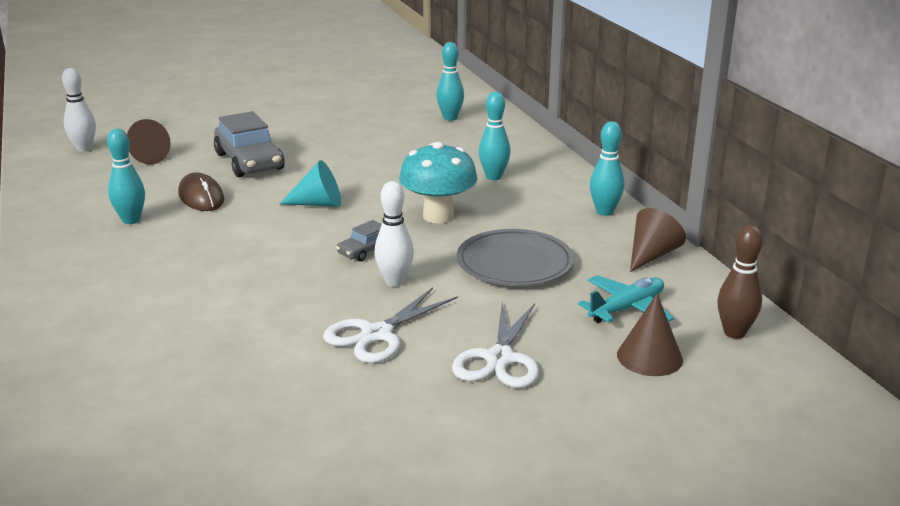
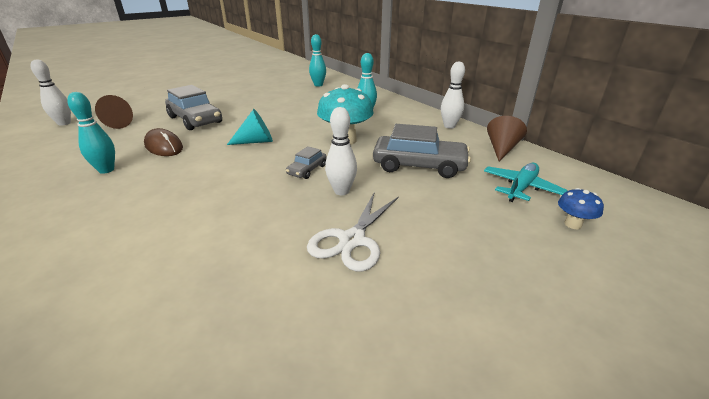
camera: 15 degrees left, 5 degrees up
white scissors [452,302,539,388] -> none
grey plate [457,229,574,286] -> grey car [373,124,471,178]
turquoise bowling pin [590,121,624,216] -> white bowling pin [441,61,465,129]
brown cone [617,294,683,376] -> blue mushroom [558,188,604,229]
brown bowling pin [717,225,763,339] -> none

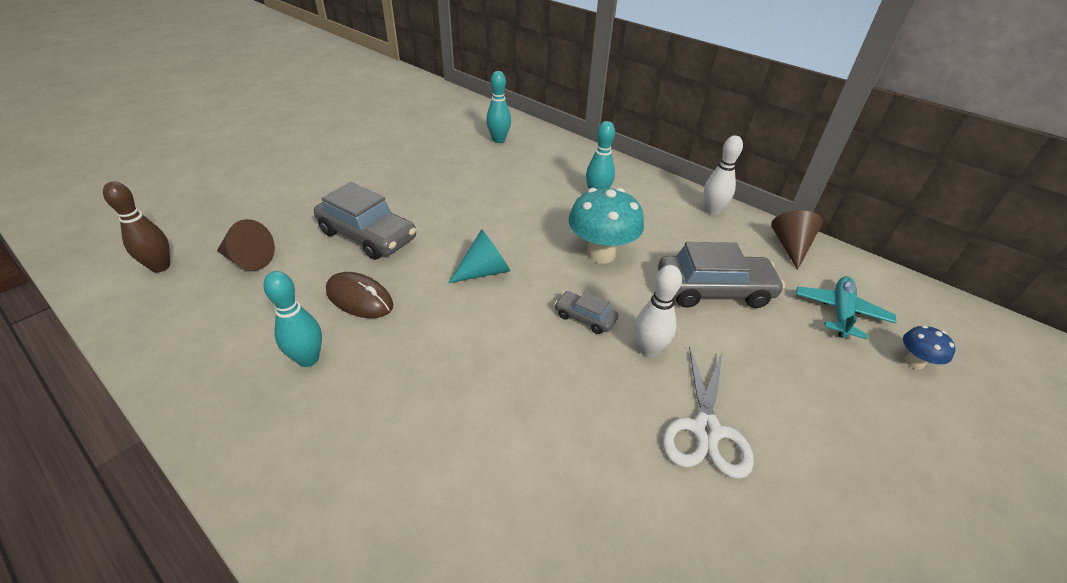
camera: 15 degrees left, 10 degrees up
white bowling pin [30,60,71,126] -> brown bowling pin [103,182,170,272]
grey car [286,146,327,179] -> grey car turned 105 degrees clockwise [555,291,618,334]

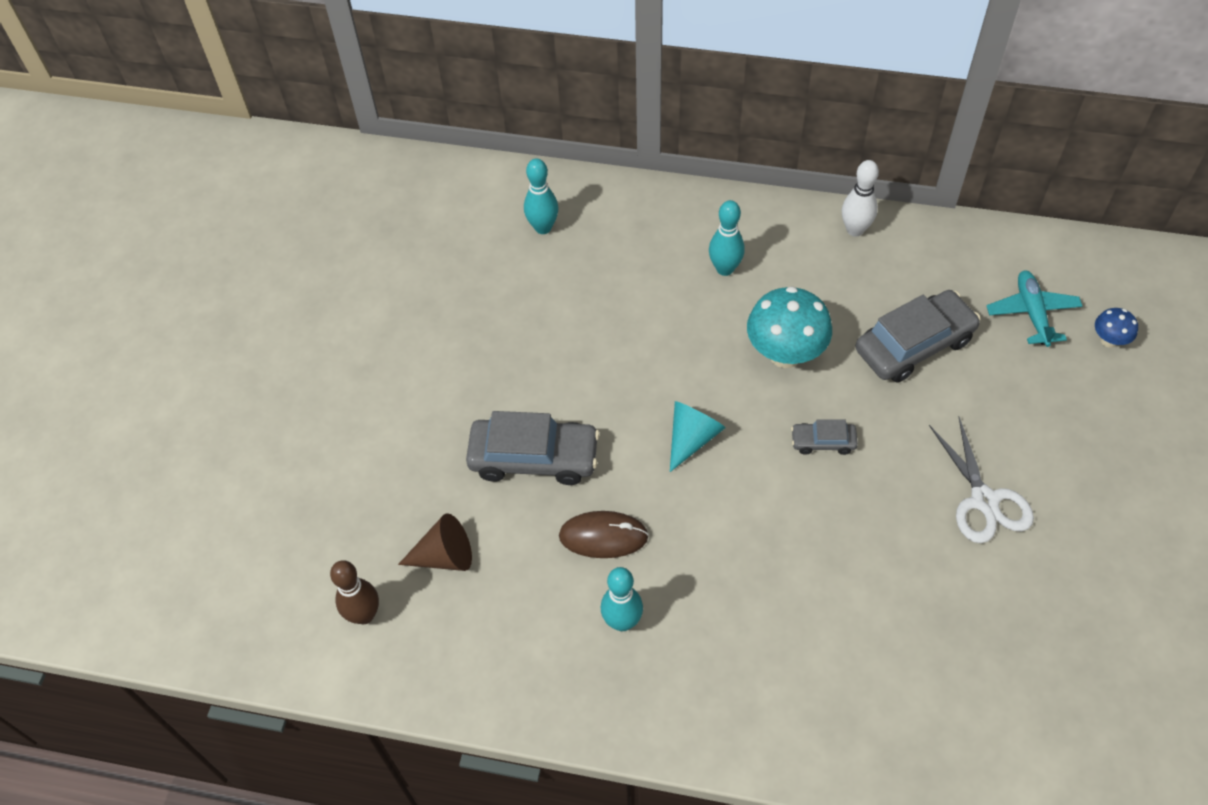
camera: 25 degrees left, 15 degrees up
white bowling pin [635,265,682,357] -> none
brown cone [771,211,823,270] -> none

